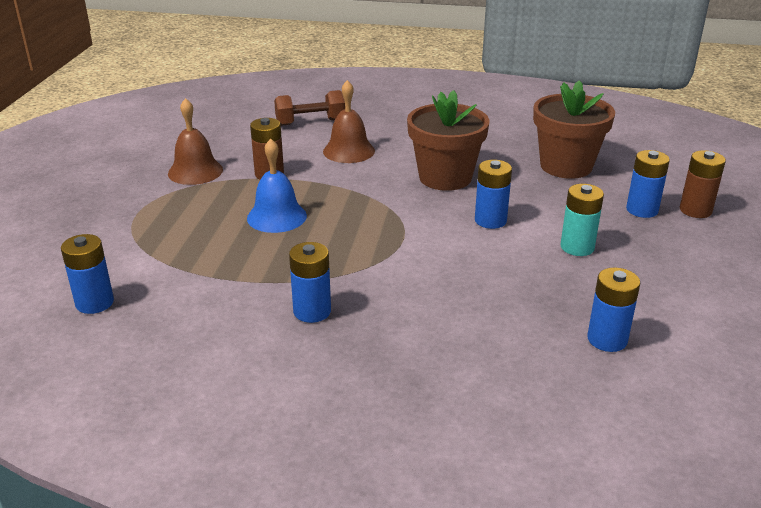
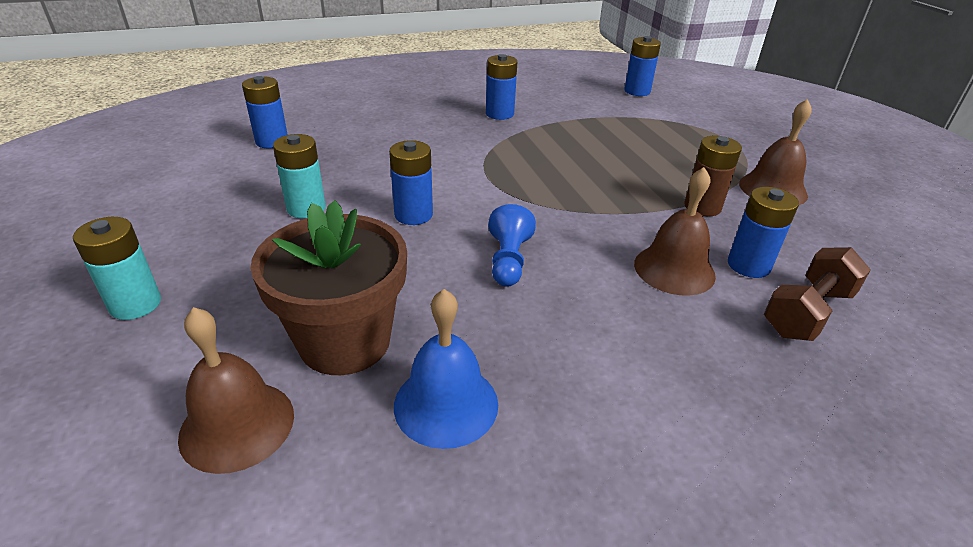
camera: 150 degrees right, 5 degrees up
blue bell [247,139,307,233] -> blue bell moved to [394,289,498,449]
brown flower pot [407,90,490,191] -> blue pawn [488,204,536,287]
blue battery [626,150,670,218] -> blue battery moved to [728,187,799,278]
brown battery [680,150,726,218] -> turquoise battery [73,217,161,320]
none -> brown bell [178,307,294,474]

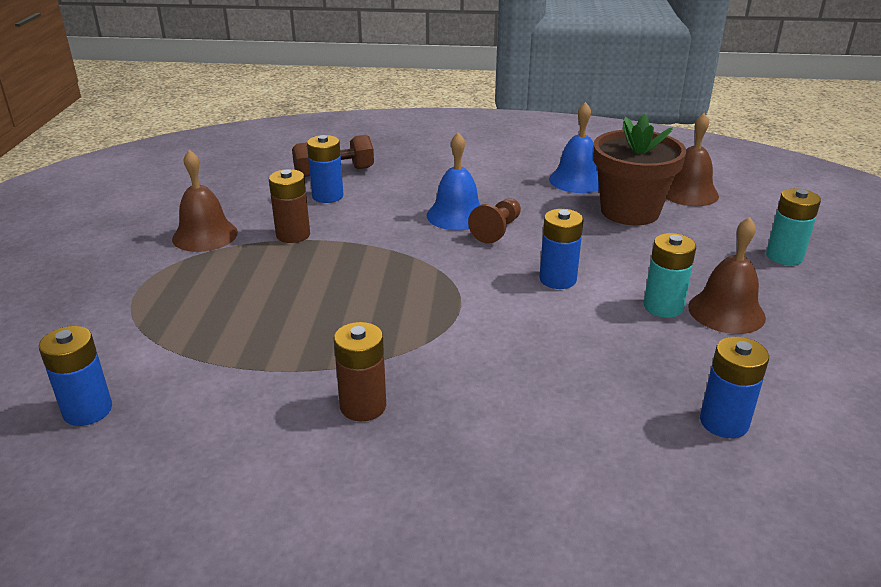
camera: 155 degrees left, 5 degrees down
blue battery [486,54,517,120] -> brown battery [334,322,386,421]
blue pawn [488,204,536,287] -> brown pawn [468,199,521,244]
brown bell [634,167,716,296] -> brown bell moved to [688,217,766,334]
none -> blue bell [427,132,480,230]

